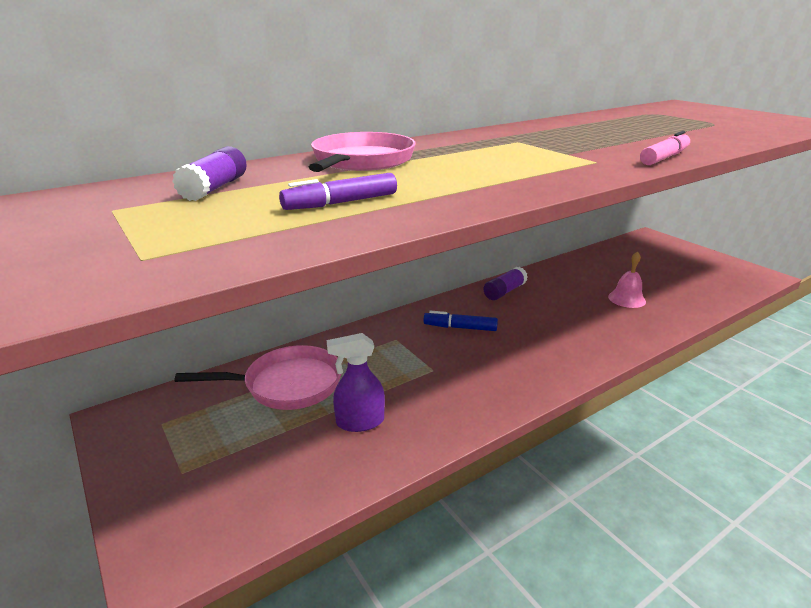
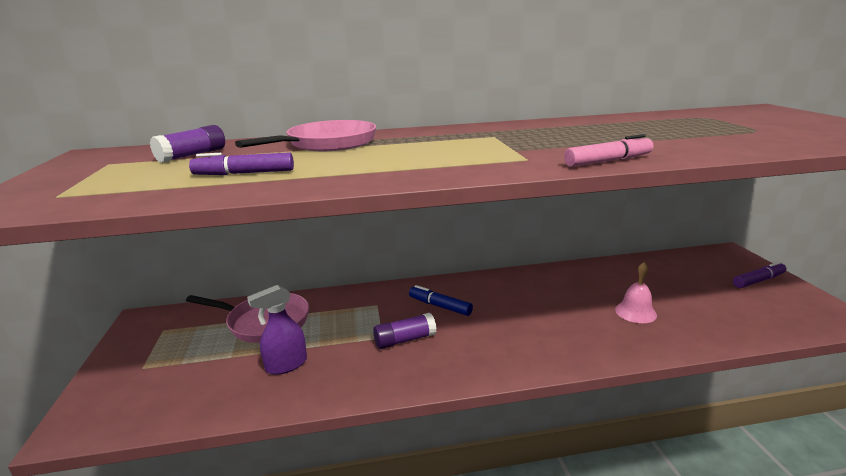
camera: 25 degrees right, 5 degrees down
purple spray bottle [327,333,385,432] -> purple spray bottle turned 45 degrees counterclockwise [247,285,307,375]
purple glue stick [483,267,528,300] -> purple glue stick moved to [373,313,436,349]
none -> purple marker [733,261,786,288]

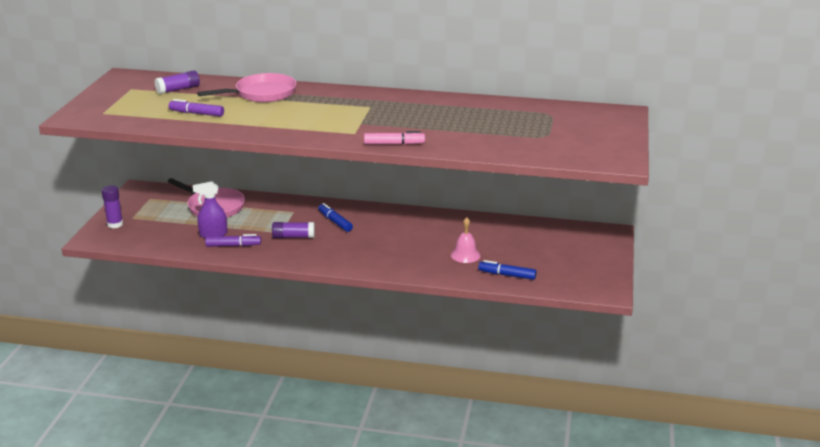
camera: 20 degrees right, 5 degrees up
purple marker [733,261,786,288] -> purple marker moved to [205,234,261,247]
none -> purple glue stick [102,185,123,228]
none -> blue marker [478,260,536,280]

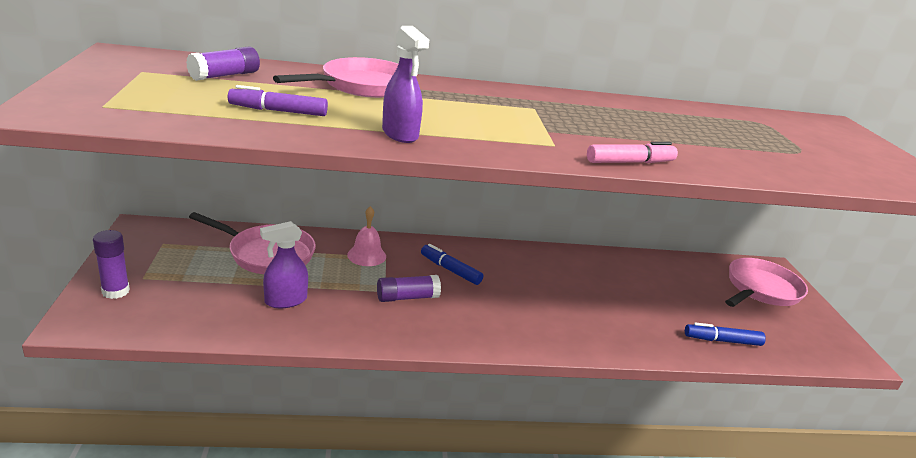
camera: 20 degrees left, 0 degrees up
purple marker [205,234,261,247] -> none
pink bell [451,217,481,263] -> pink bell moved to [347,206,386,266]
none -> purple spray bottle [382,26,429,143]
none -> pink pan [725,258,808,307]

